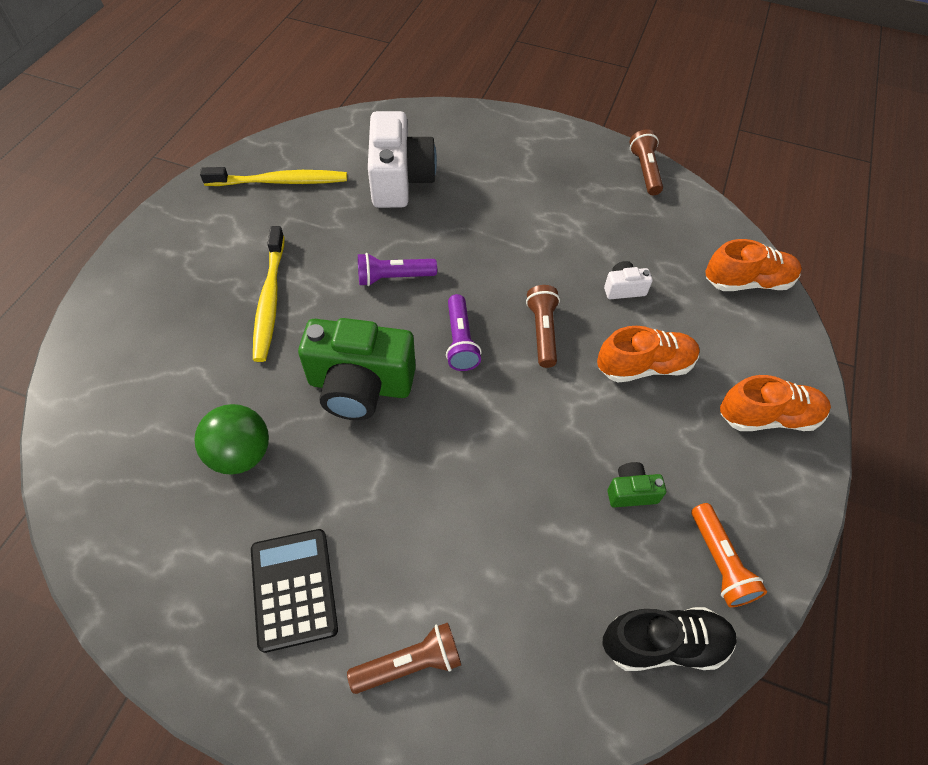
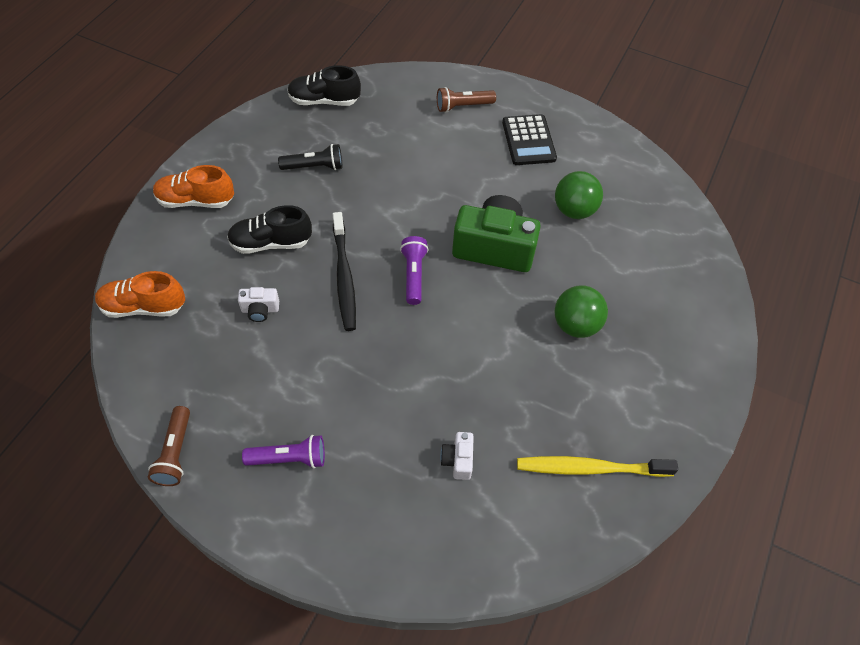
camera: 175 degrees left, 0 degrees up
yellow toothbrush [253,226,285,362] -> green ball [555,285,608,338]
purple flashlight [358,253,437,286] -> purple flashlight moved to [242,435,325,468]
white camera [368,111,437,208] -> white camera [440,432,474,480], size x0.44
brown flashlight [526,285,560,368] -> black toothbrush [333,212,356,331]
orange shoe [597,326,699,383] -> black shoe [227,205,312,254]
green camera [607,462,666,507] -> black flashlight [278,144,342,170]
orange flashlight [691,503,767,607] -> none

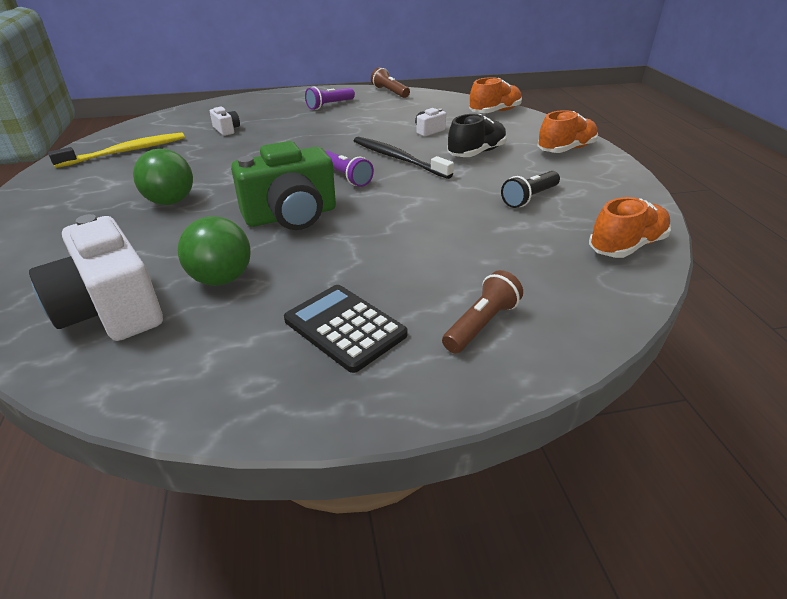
camera: 145 degrees right, 20 degrees down
black shoe [287,65,361,106] -> orange shoe [589,197,671,258]
none -> white camera [29,214,163,341]

